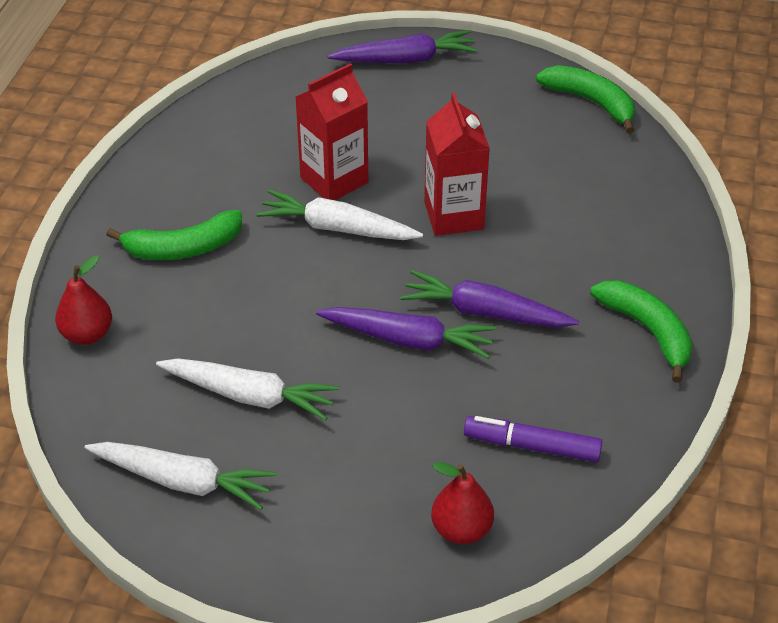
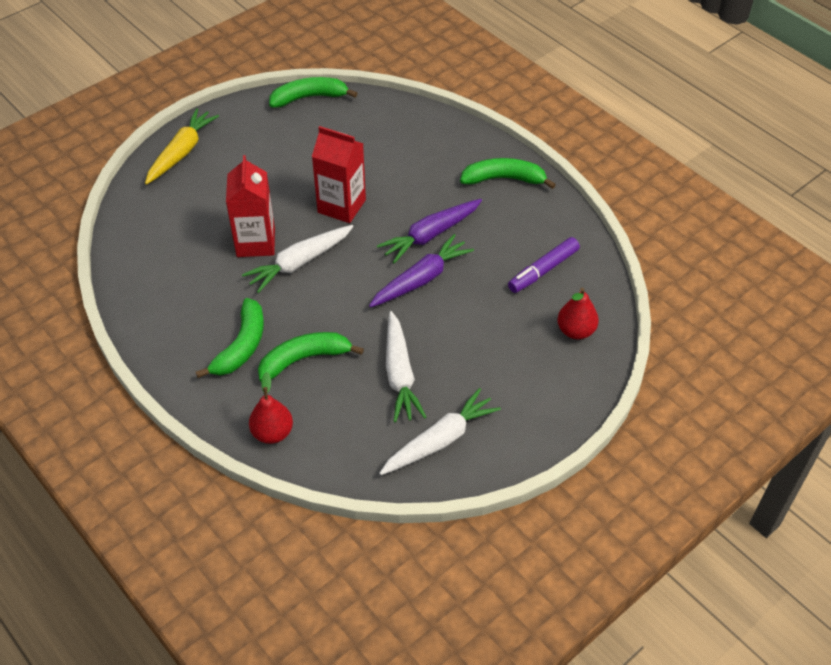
camera: 55 degrees left, 5 degrees up
white carrot [156,358,339,421] -> white carrot turned 120 degrees clockwise [386,311,427,423]
purple carrot [328,30,477,63] -> yellow carrot [145,108,219,185]
none -> green banana [258,332,364,382]

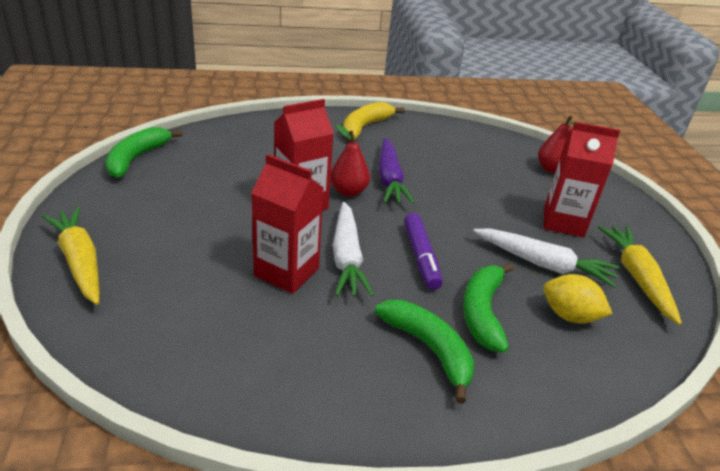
camera: 60 degrees left, 15 degrees down
red pear [249,372,293,444] -> red pear moved to [330,124,370,197]
purple carrot [369,234,474,308] -> none
white carrot [379,388,501,475] -> yellow carrot [598,226,682,325]
green banana [460,158,556,189] -> yellow banana [343,102,405,140]
purple marker [508,237,580,293] -> purple marker moved to [404,213,443,290]
none -> yellow lemon [543,274,613,324]
none -> red carton [544,122,620,237]

